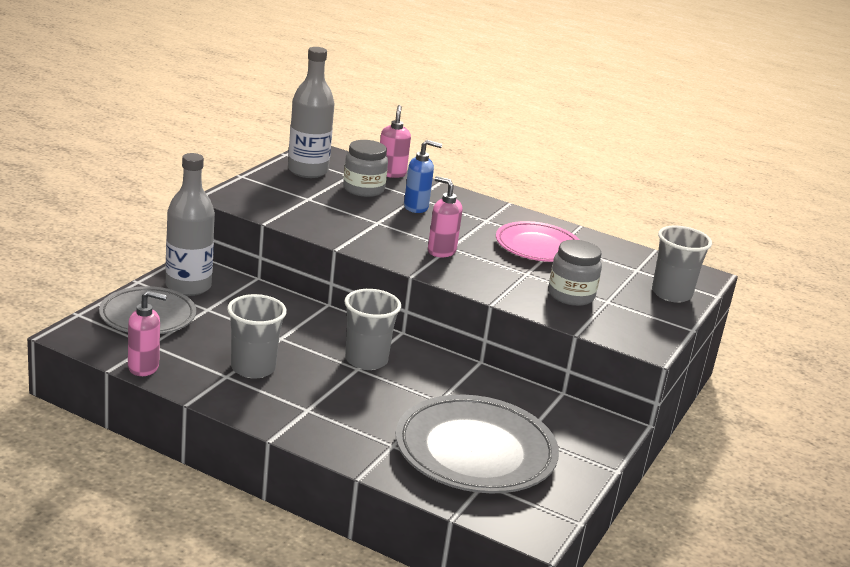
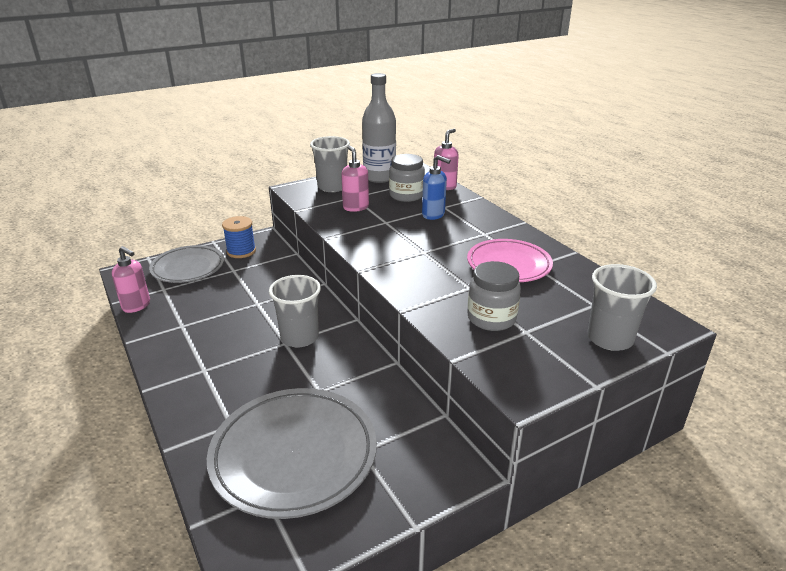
camera: 35 degrees right, 5 degrees up
grey bottle [166,153,215,296] -> blue spool [222,216,256,258]
grey cup [227,294,287,379] -> grey cup moved to [310,136,350,192]
pink soap dispenser [428,176,463,257] -> pink soap dispenser moved to [341,146,369,212]

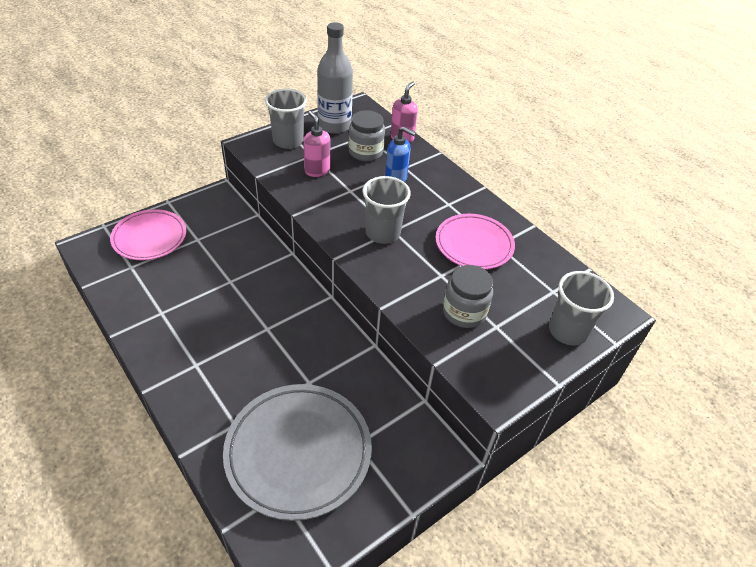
camera: 10 degrees left, 15 degrees up
pink soap dispenser [112,246,150,313] -> none
grey plate [149,245,224,283] -> pink plate [110,209,187,261]
blue spool [222,216,256,258] -> none
grey cup [269,275,321,348] -> grey cup moved to [363,176,411,244]

